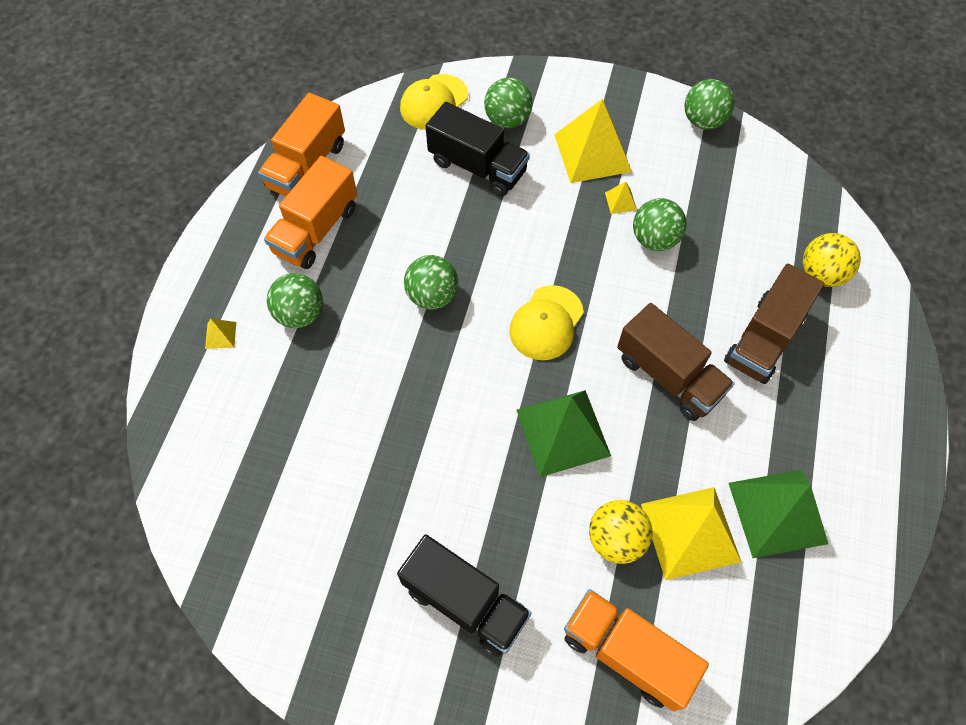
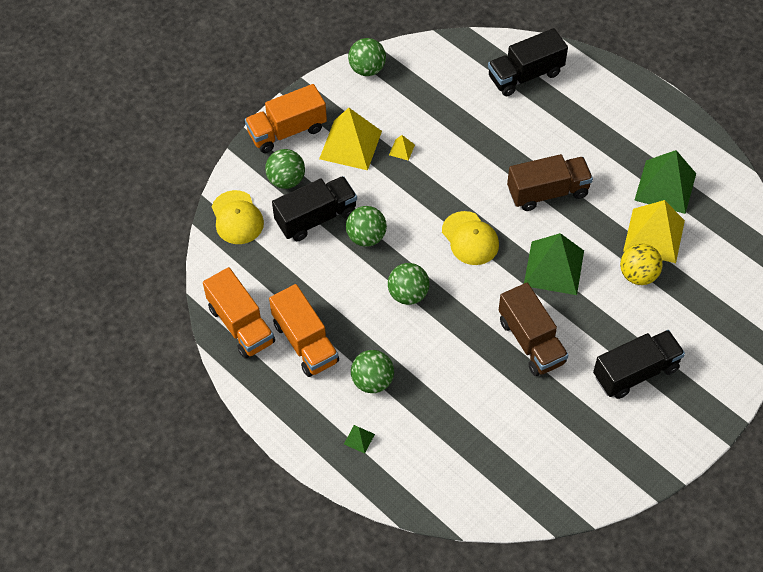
camera: 60 degrees left, 5 degrees down
yellow pyramid [205,319,236,349] -> green pyramid [344,425,375,454]
orange truck [564,589,709,711] -> orange truck moved to [245,84,327,153]
green ball [633,198,687,251] -> green ball moved to [346,206,387,247]
brown truck [724,264,824,384] -> brown truck moved to [499,283,568,376]
yellow ball [803,233,861,287] -> black truck [488,28,568,96]

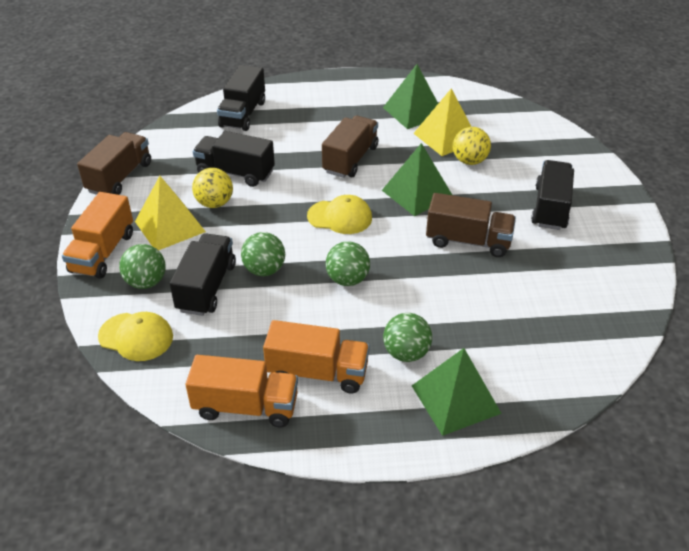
camera: 50 degrees left, 15 degrees down
green pyramid [344,425,375,454] -> green pyramid [412,348,502,436], size x2.44
green ball [348,38,386,76] -> brown truck [77,132,151,195]
yellow pyramid [389,135,415,161] -> yellow ball [192,168,233,208]
none -> black truck [193,131,275,187]

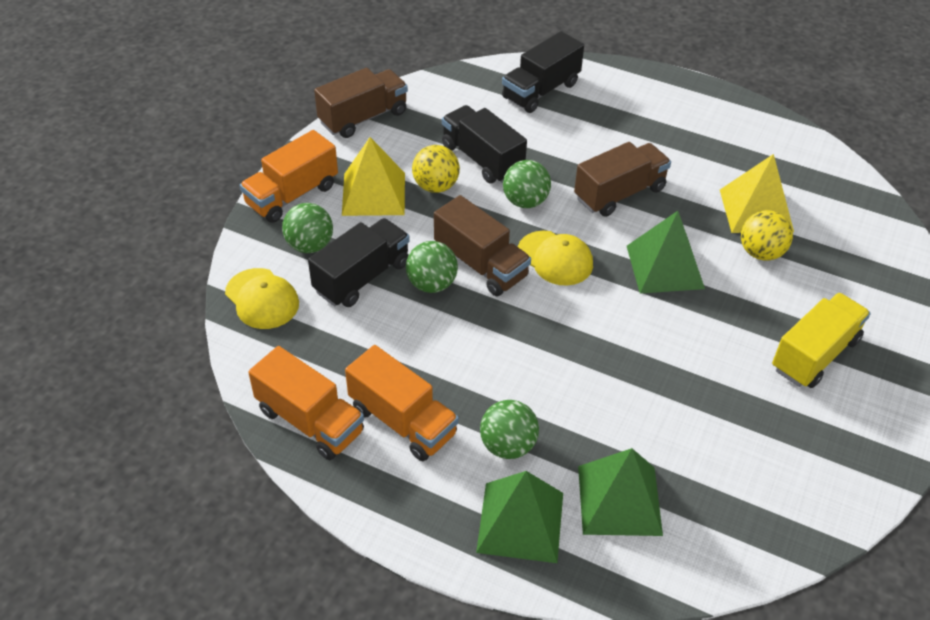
camera: 30 degrees right, 5 degrees up
green ball [326,241,370,286] -> green ball moved to [503,160,551,208]
green pyramid [383,64,438,129] -> green pyramid moved to [578,448,663,536]
brown truck [426,193,516,257] -> brown truck moved to [434,195,531,296]
black truck [531,160,574,230] -> yellow truck [772,293,871,388]

